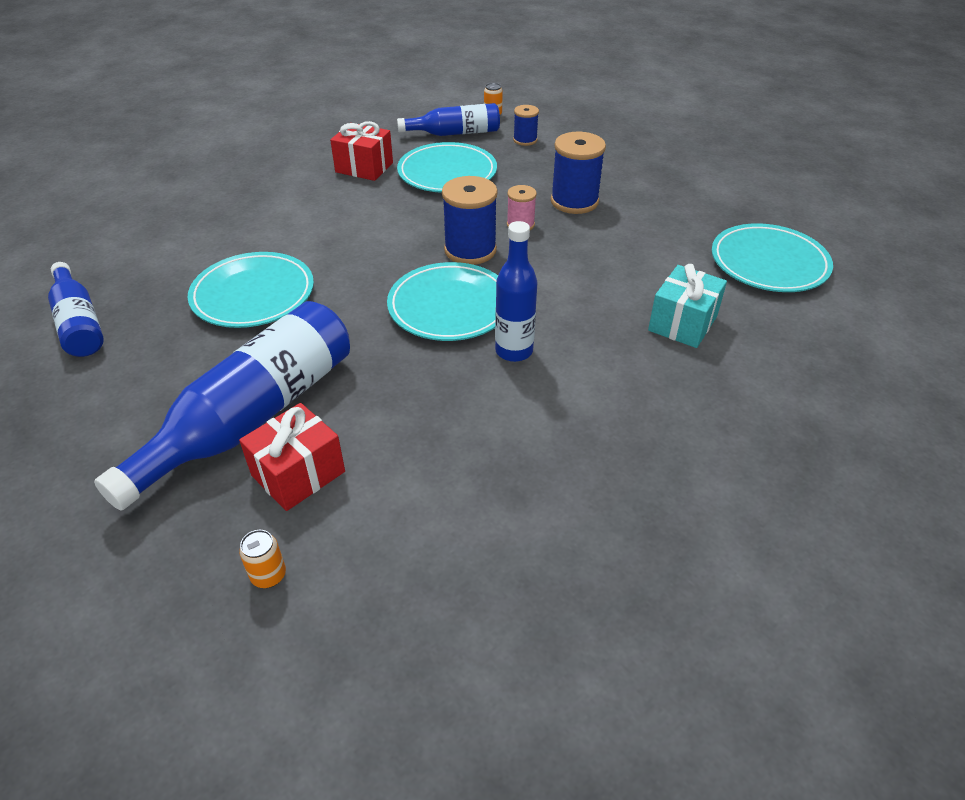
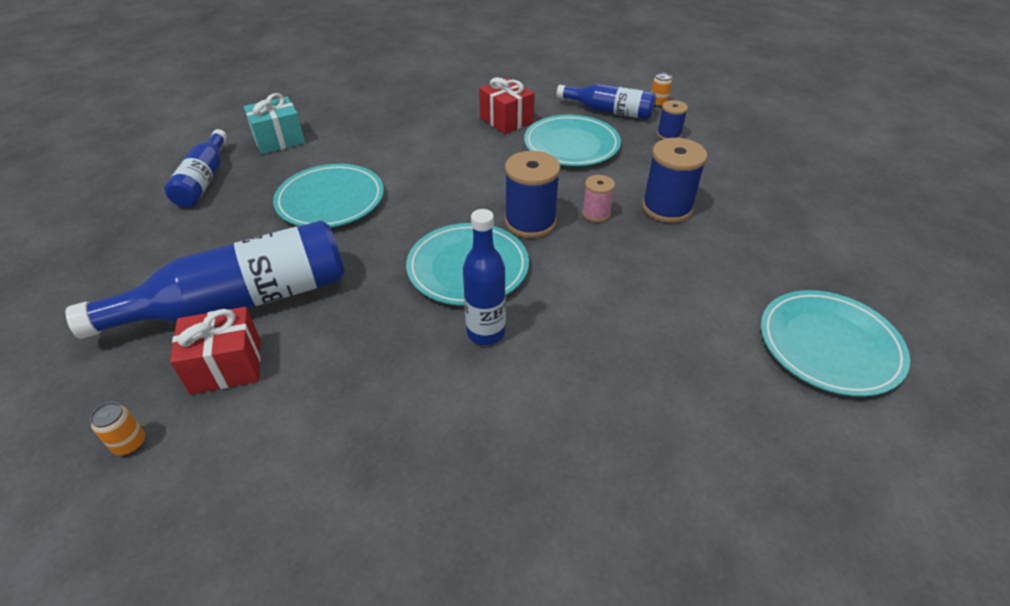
camera: 30 degrees right, 0 degrees up
turquoise gift [648,264,727,348] -> turquoise gift moved to [244,93,305,154]

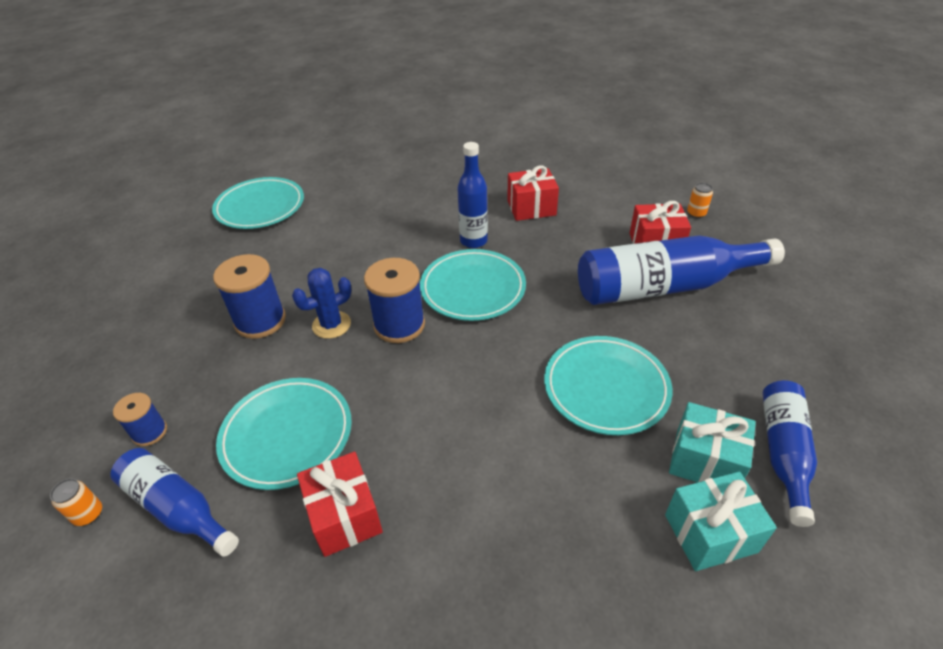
camera: 165 degrees left, 0 degrees up
pink spool [582,175,615,222] -> blue cactus [292,268,352,339]
none -> red gift [507,165,559,221]
none -> turquoise gift [669,402,756,483]

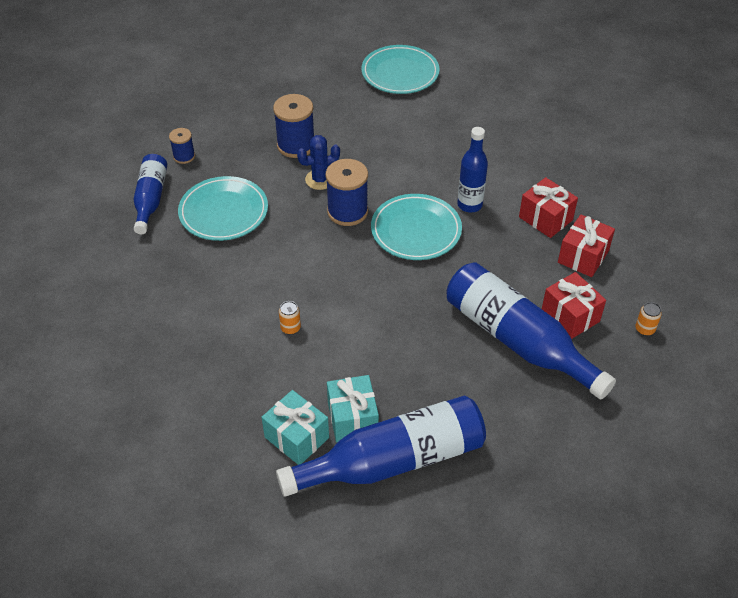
camera: 55 degrees right, 5 degrees up
orange can [50,478,102,526] -> orange can moved to [279,301,301,335]
blue cactus [292,268,352,339] -> blue cactus turned 45 degrees counterclockwise [297,135,340,190]
red gift [297,452,383,557] -> red gift moved to [558,214,615,277]
turquoise plate [544,336,672,435] -> none
blue bottle [763,380,817,527] -> blue bottle [276,396,486,497], size x1.72

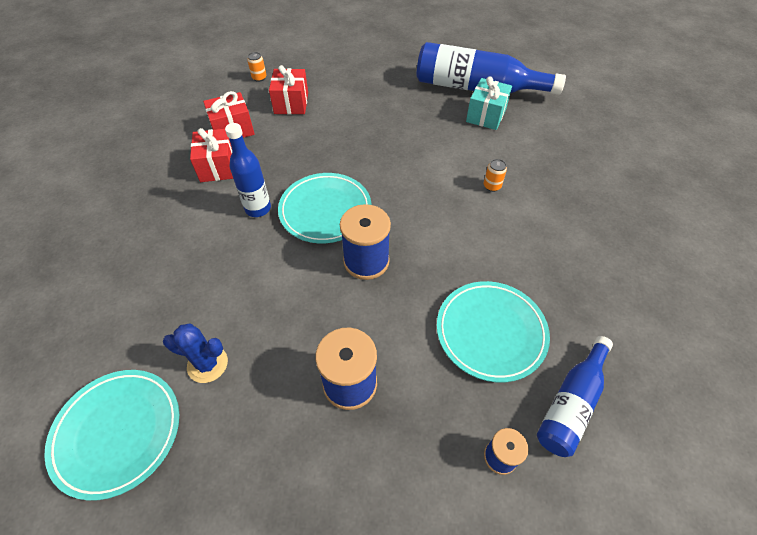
camera: 145 degrees left, 5 degrees up
turquoise gift [261,390,329,465] -> none
blue cactus [297,135,340,190] -> blue cactus moved to [163,323,228,383]
blue bottle [447,262,616,399] -> none

